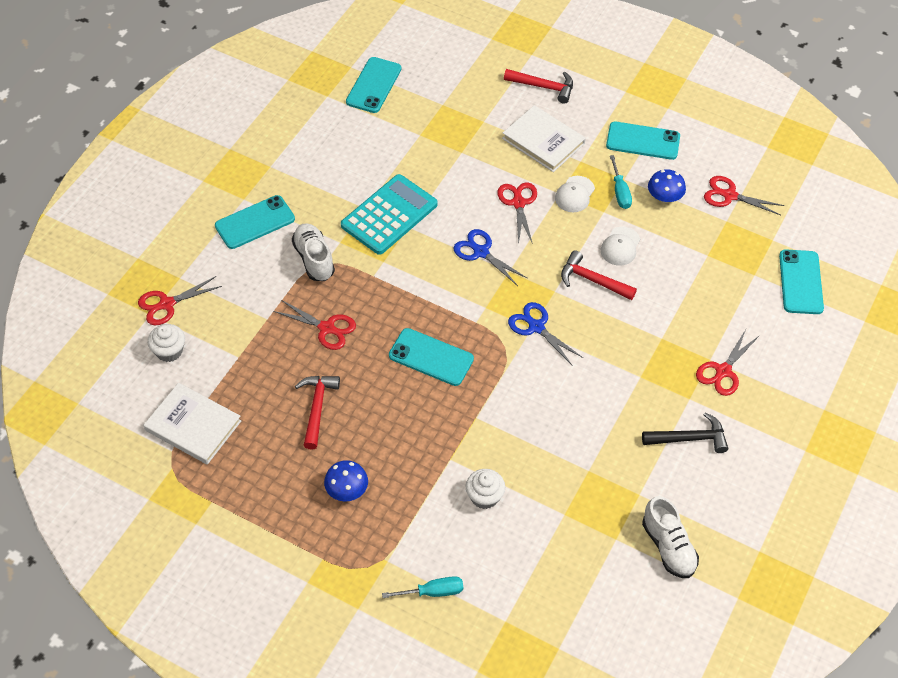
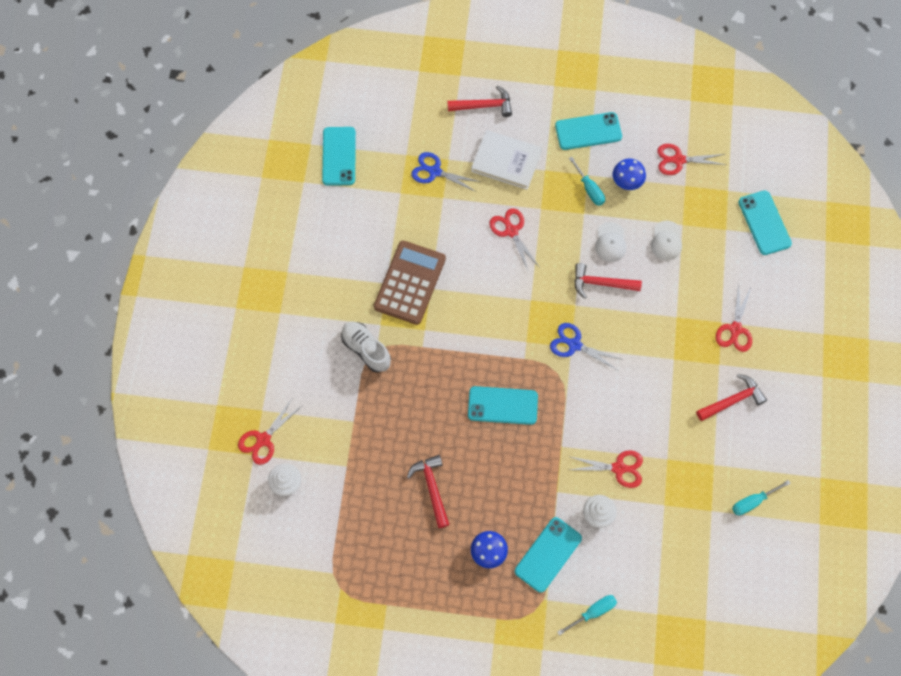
camera: 20 degrees left, 15 degrees up
white book [144,383,241,465] -> none
turquoise phone [215,195,295,249] -> turquoise phone moved to [515,517,582,593]
red scissors [273,300,356,350] -> red scissors moved to [568,450,643,488]
turquoise calculator [341,174,438,255] -> brown calculator [374,241,446,325]
blue scissors [453,229,527,286] -> blue scissors moved to [411,152,480,192]
white cap [555,176,595,212] -> white cap moved to [651,221,682,260]
black hammer [642,412,728,453] -> red hammer [696,374,767,421]
white shoe [642,496,699,578] -> turquoise screwdriver [732,480,791,515]

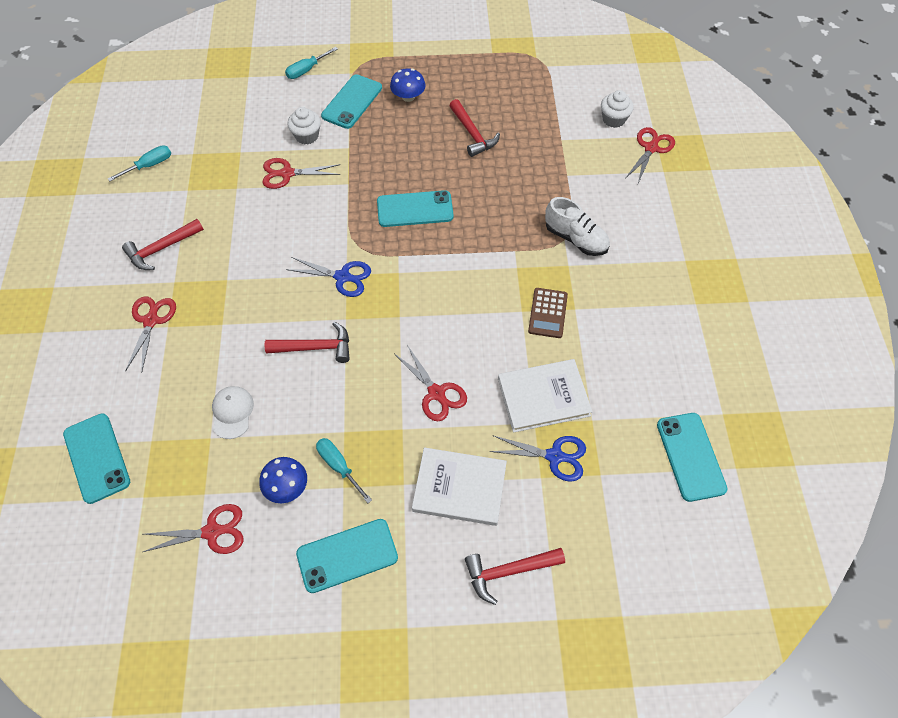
camera: 170 degrees right, 10 degrees down
brown calculator [374,241,446,325] -> brown calculator [528,288,568,338], size x0.56
white cap [595,222,626,262] -> none
none -> white book [498,359,593,433]

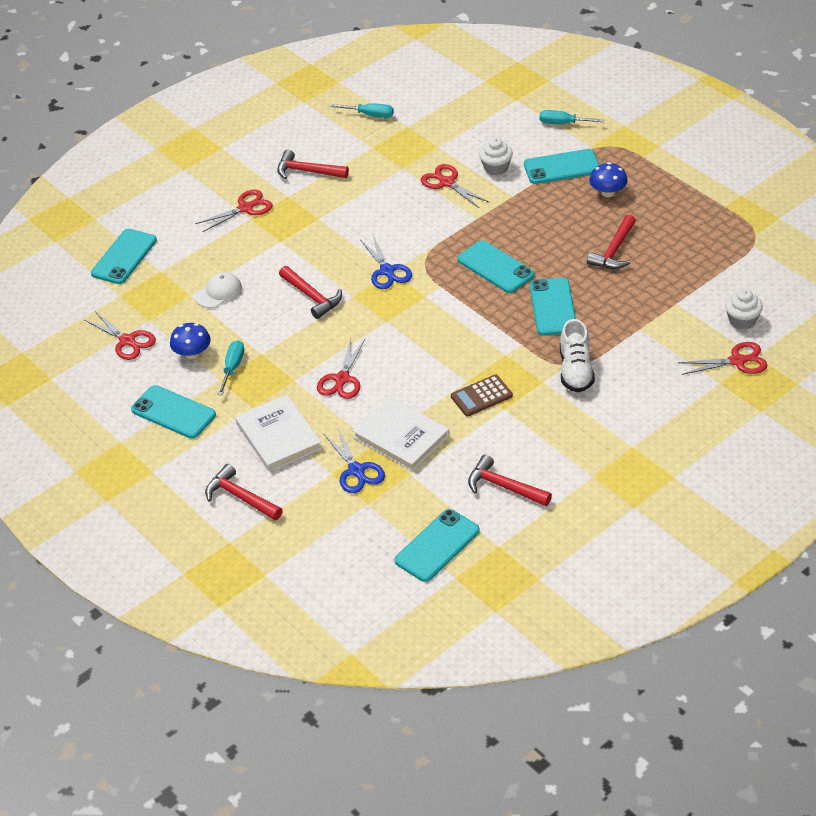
camera: 55 degrees right, 15 degrees down
none -> red hammer [468,455,552,506]
none -> turquoise phone [530,278,576,335]

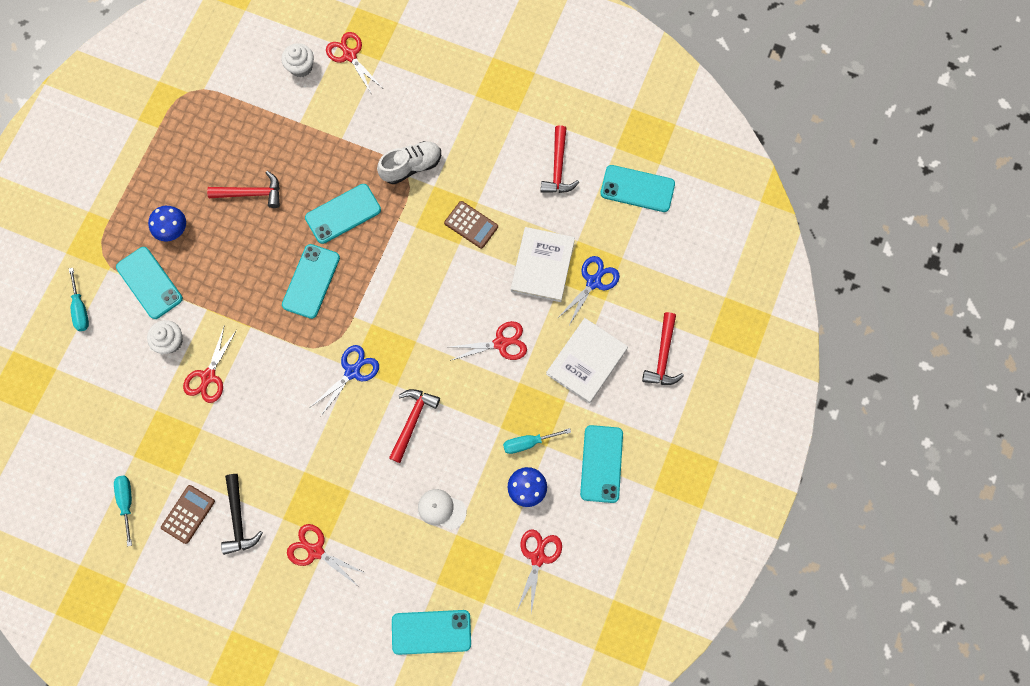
camera: 120 degrees left, 30 degrees up
red hammer [277,150,349,179] -> black hammer [221,474,263,555]
none -> brown calculator [161,485,215,544]

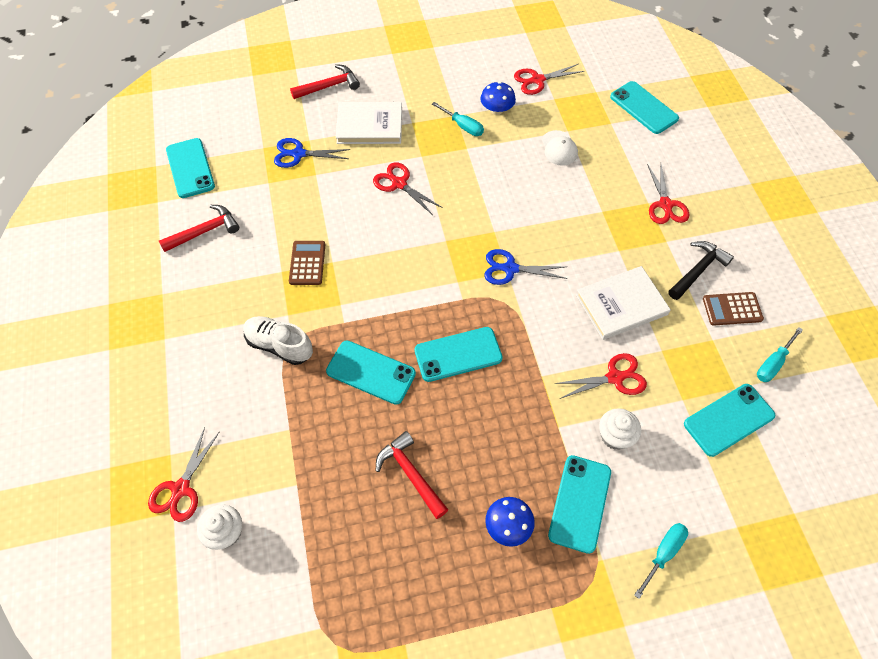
camera: 125 degrees left, 15 degrees down
red hammer [389,389,440,463] -> none
white book [511,227,575,302] -> white book moved to [576,266,671,340]
turquoise phone [580,425,623,503] -> turquoise phone moved to [684,384,775,457]

